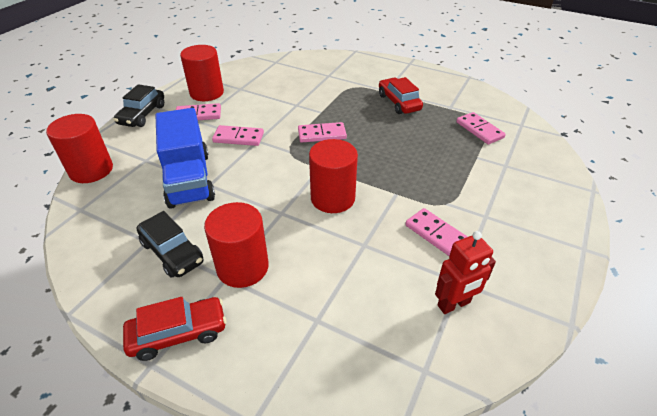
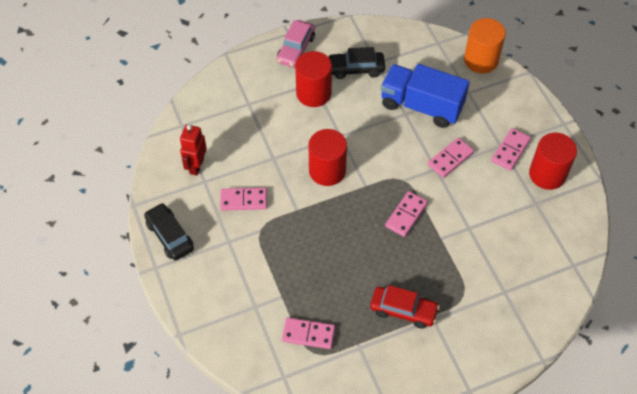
camera: 130 degrees right, 15 degrees up
red cylinder [46,114,113,183] -> orange cylinder [464,18,506,73]
black car [114,84,164,127] -> black car moved to [144,203,194,260]
red car [123,297,226,361] -> pink car [277,20,315,68]

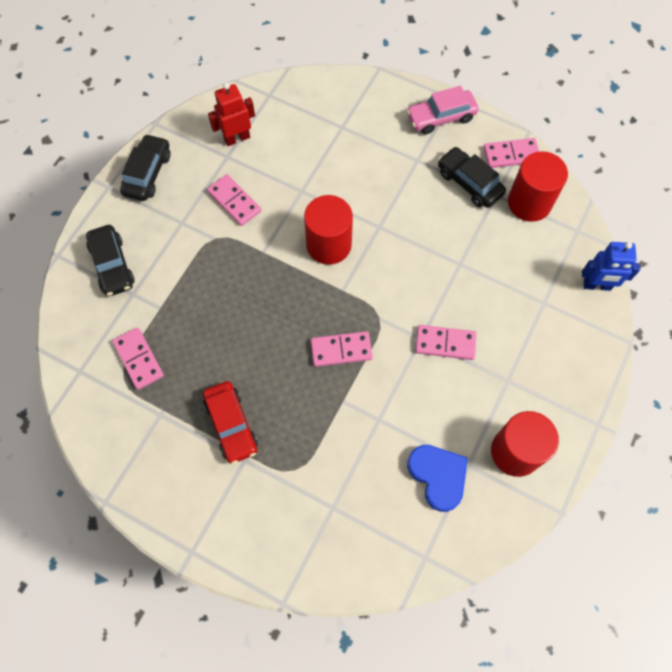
camera: 50 degrees right, 10 degrees up
red cylinder [295,51,332,107] -> red cylinder moved to [508,151,568,222]
blue truck [381,64,470,128] -> none
orange cylinder [464,18,506,73] -> blue robot [582,242,640,291]
pink domino [491,128,531,171] -> pink domino moved to [484,138,539,168]
none -> black car [86,225,135,296]
none -> blue heart [407,445,468,512]

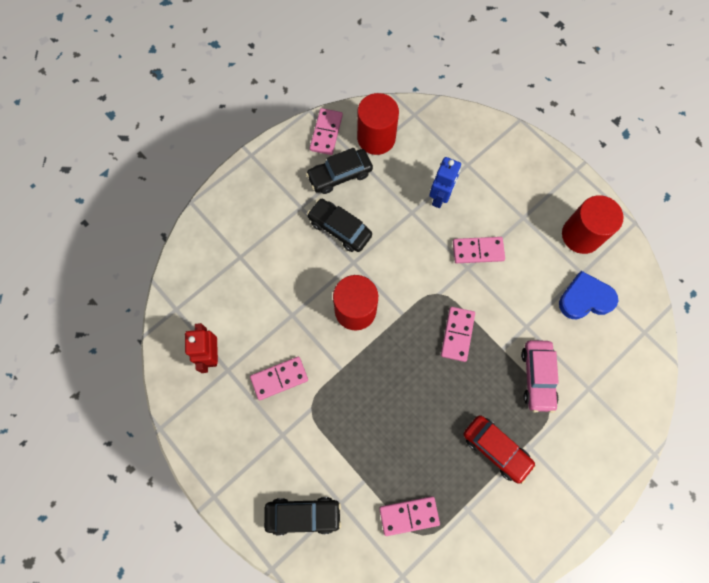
camera: 70 degrees left, 5 degrees up
black car [120,134,170,201] -> black car moved to [307,199,372,252]
red car [203,381,258,464] -> red car turned 45 degrees clockwise [463,415,536,484]
pink car [406,86,479,135] -> pink car moved to [521,340,559,413]
pink domino [415,325,476,360] -> pink domino turned 60 degrees clockwise [453,237,505,263]
blue robot [582,242,640,291] -> blue robot moved to [429,157,461,208]

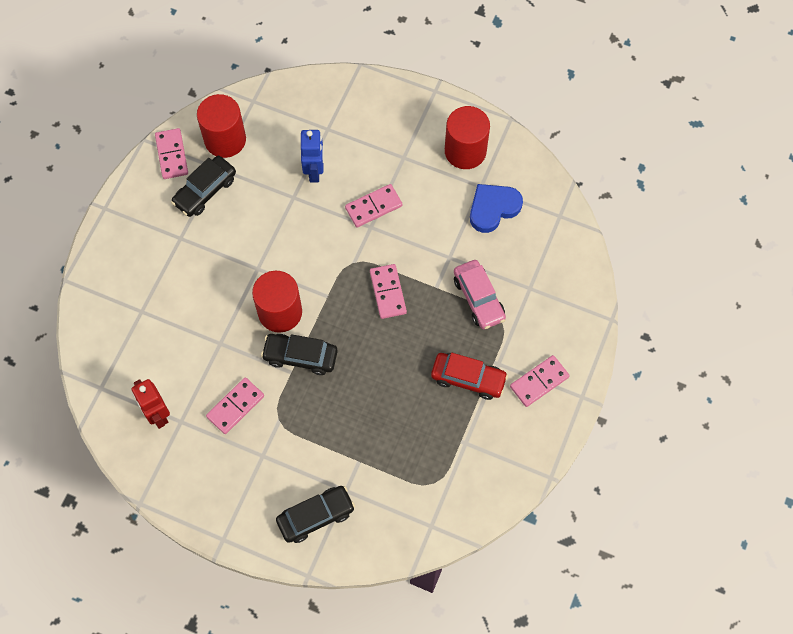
camera: 25 degrees left, 5 degrees down
black car [307,199,372,252] -> black car moved to [261,334,338,375]
pink domino [379,496,440,536] -> pink domino moved to [510,355,570,407]

